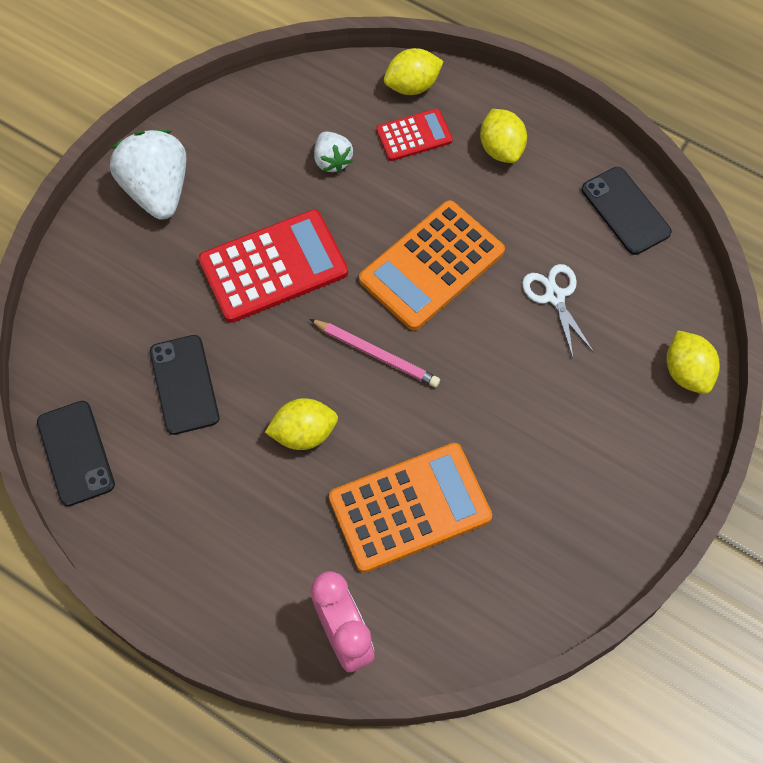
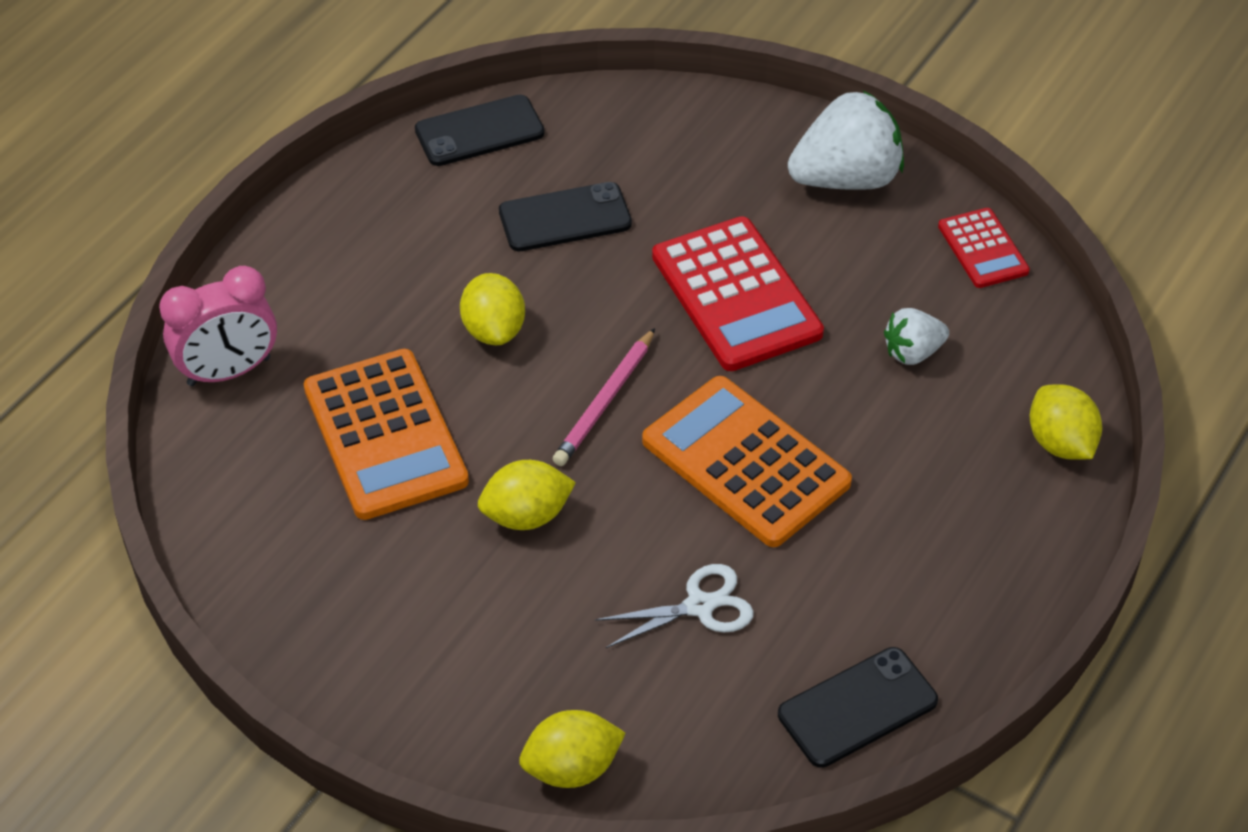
camera: 90 degrees right, 15 degrees down
red calculator [376,108,453,161] -> red calculator moved to [938,208,1030,288]
yellow lemon [480,109,527,163] -> yellow lemon moved to [478,460,576,530]

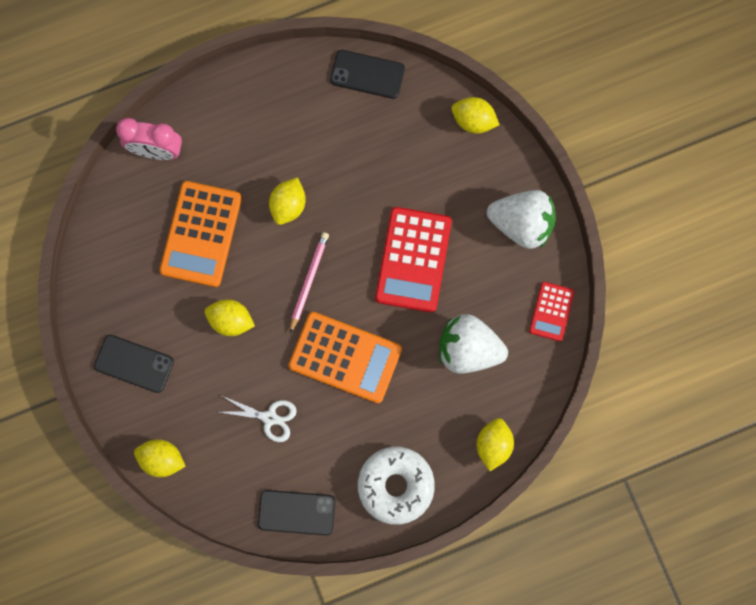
camera: 35 degrees right, 30 degrees up
black phone [499,182,632,251] -> black phone moved to [94,335,174,393]
pink pencil [553,328,655,466] -> pink pencil turned 135 degrees clockwise [290,232,329,333]
orange calculator [642,376,852,547] -> orange calculator turned 120 degrees clockwise [288,312,402,403]
white strawberry [884,308,949,365] -> white strawberry [439,314,508,374], size x1.87
none -> white donut [358,447,435,525]
none -> yellow lemon [451,97,499,134]

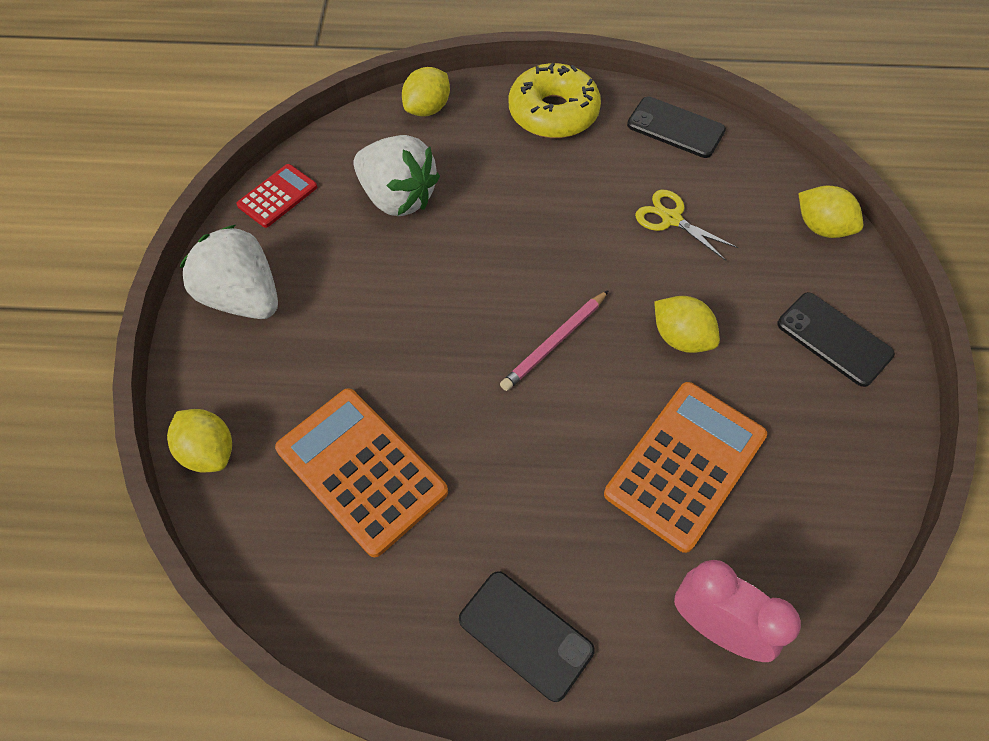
camera: 155 degrees left, 20 degrees down
white scissors [220,396,297,442] -> yellow scissors [635,190,738,261]
yellow lemon [269,177,306,225] -> none
orange calculator [288,312,402,403] -> orange calculator moved to [275,388,448,557]
black phone [330,50,405,99] -> black phone moved to [459,571,595,702]
white donut [358,447,435,525] -> yellow donut [509,62,601,138]
red calculator [375,207,452,313] -> none

